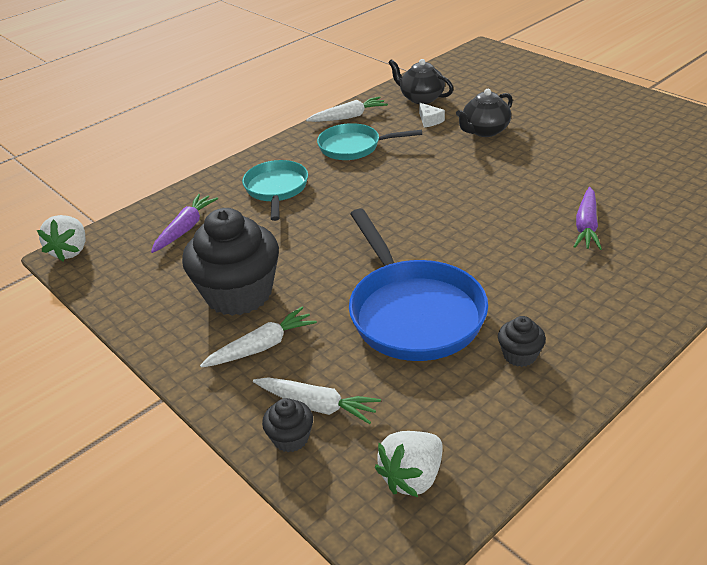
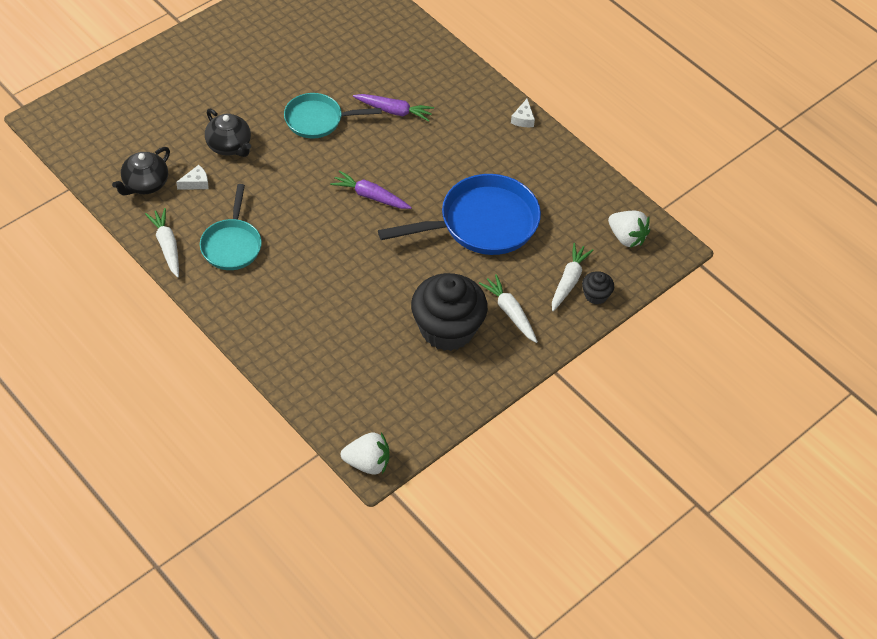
camera: 95 degrees left, 15 degrees up
purple carrot [151,194,218,253] -> purple carrot moved to [330,170,412,209]
turquoise pan [242,160,308,221] -> turquoise pan moved to [284,93,382,139]
black cupcake [498,316,546,367] -> none
none -> white cheese [511,99,535,127]

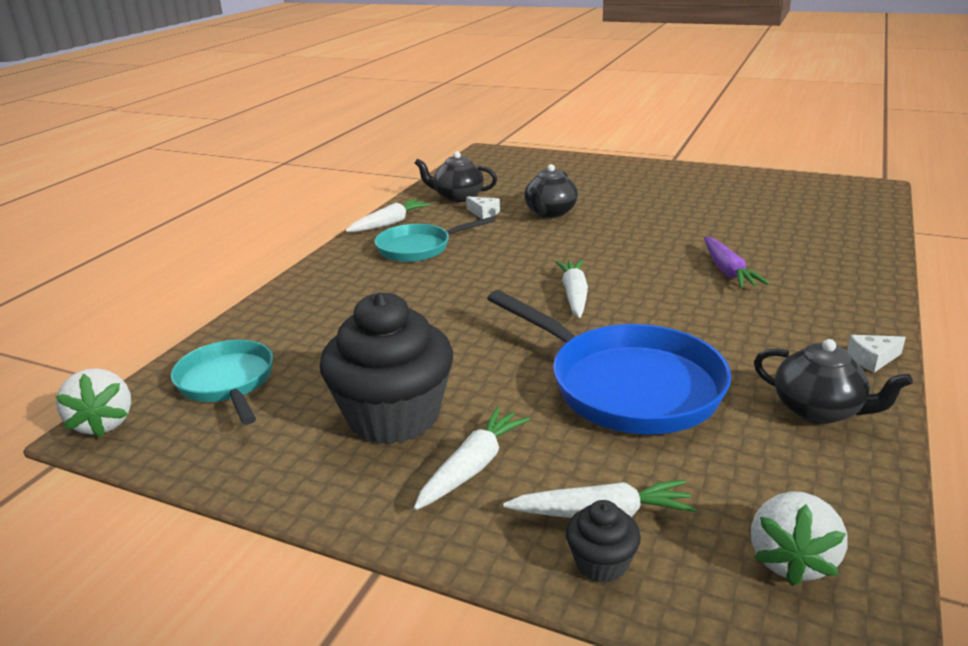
camera: 70 degrees right, 25 degrees down
turquoise pan [284,93,382,139] -> turquoise pan moved to [171,340,273,425]
purple carrot [330,170,412,209] -> white carrot [555,260,588,318]
none -> black teapot [754,339,913,424]

